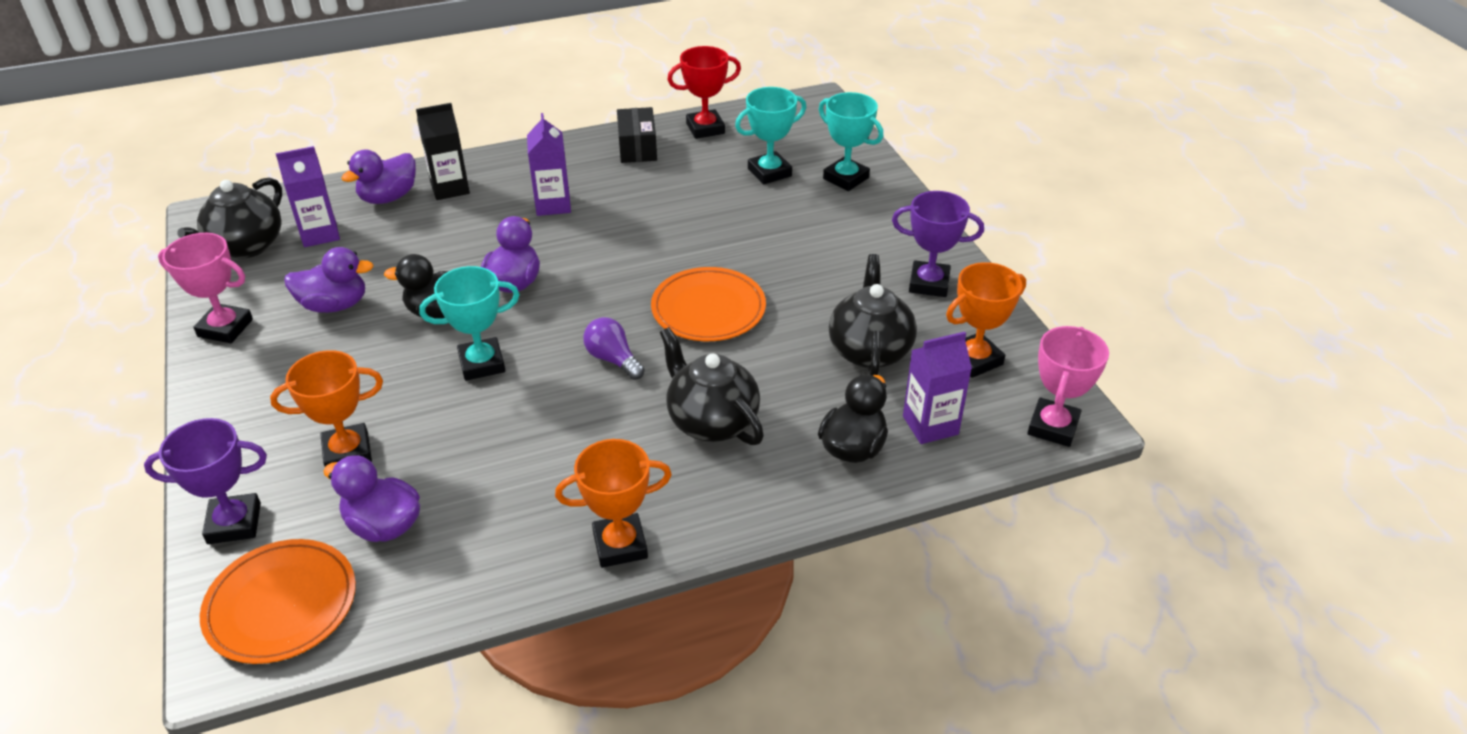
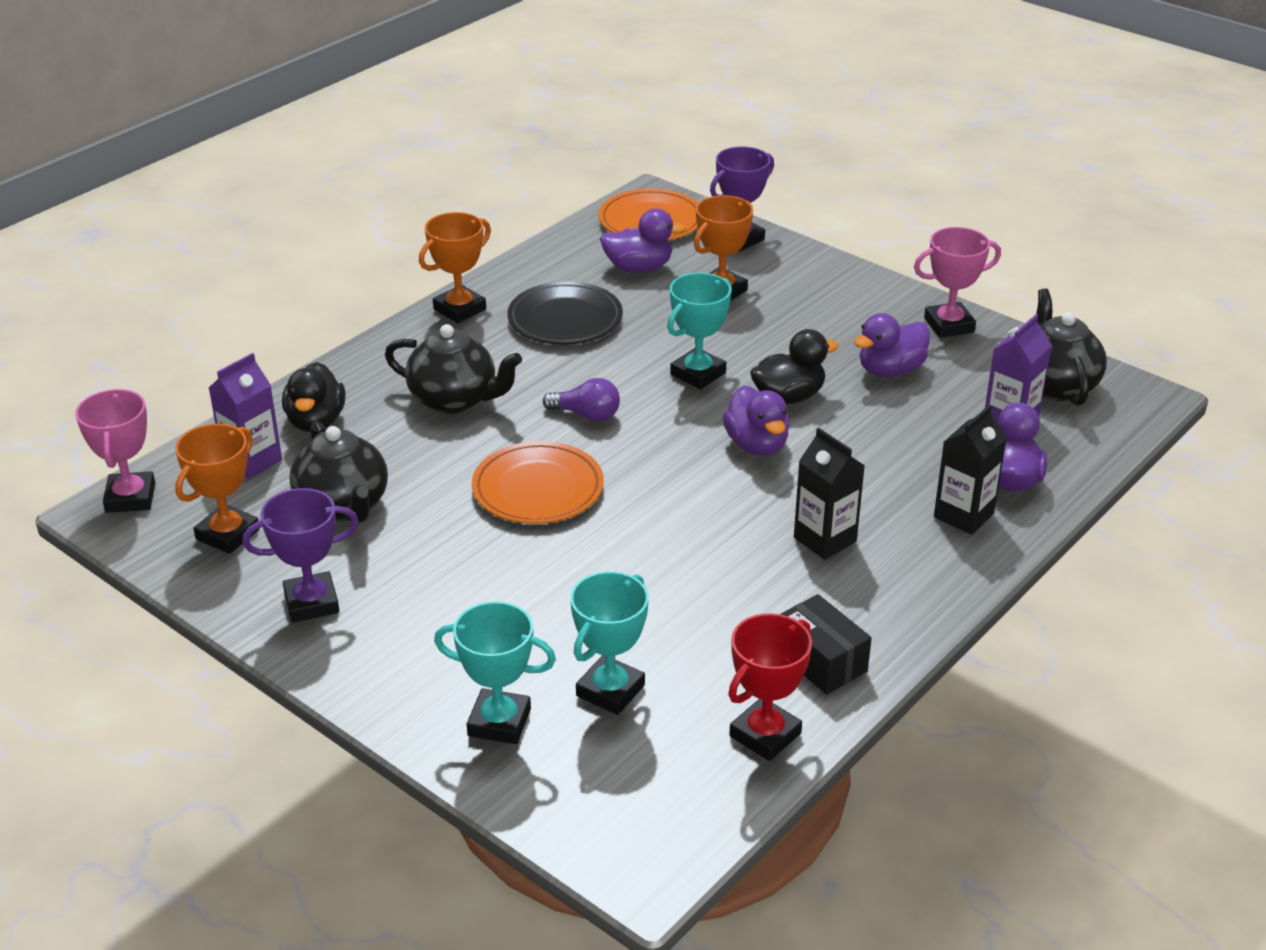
camera: 150 degrees right, 5 degrees down
purple carton [527,113,571,216] -> black carton [794,428,865,560]
none -> black plate [507,281,623,345]

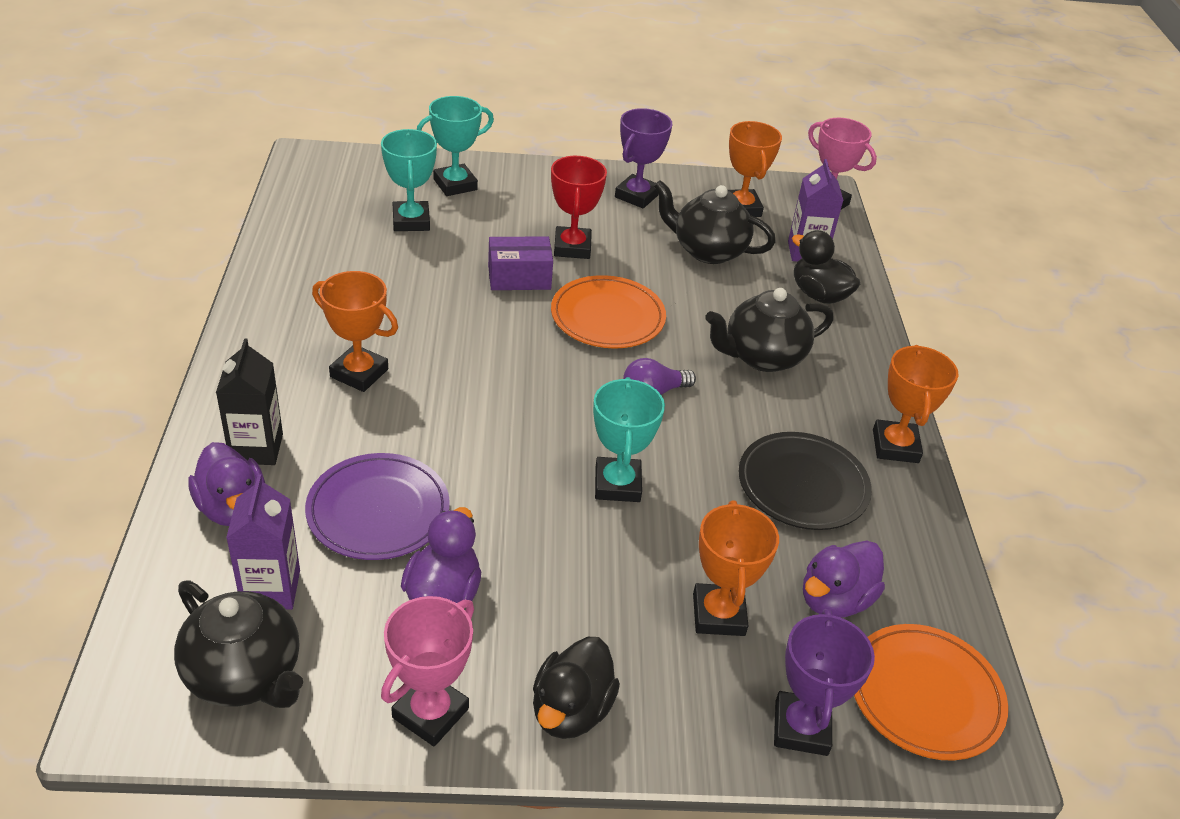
camera: 135 degrees right, 5 degrees up
purple duck [723,385,790,456] -> none
red trophy [728,613,812,761] -> red trophy moved to [551,156,607,259]
black duck [750,329,839,404] -> black duck moved to [533,637,620,739]
black box [781,594,872,695] -> none
black carton [794,428,865,560] -> orange trophy [312,271,398,392]
none -> purple plate [305,453,450,560]
none -> purple box [488,236,553,290]

